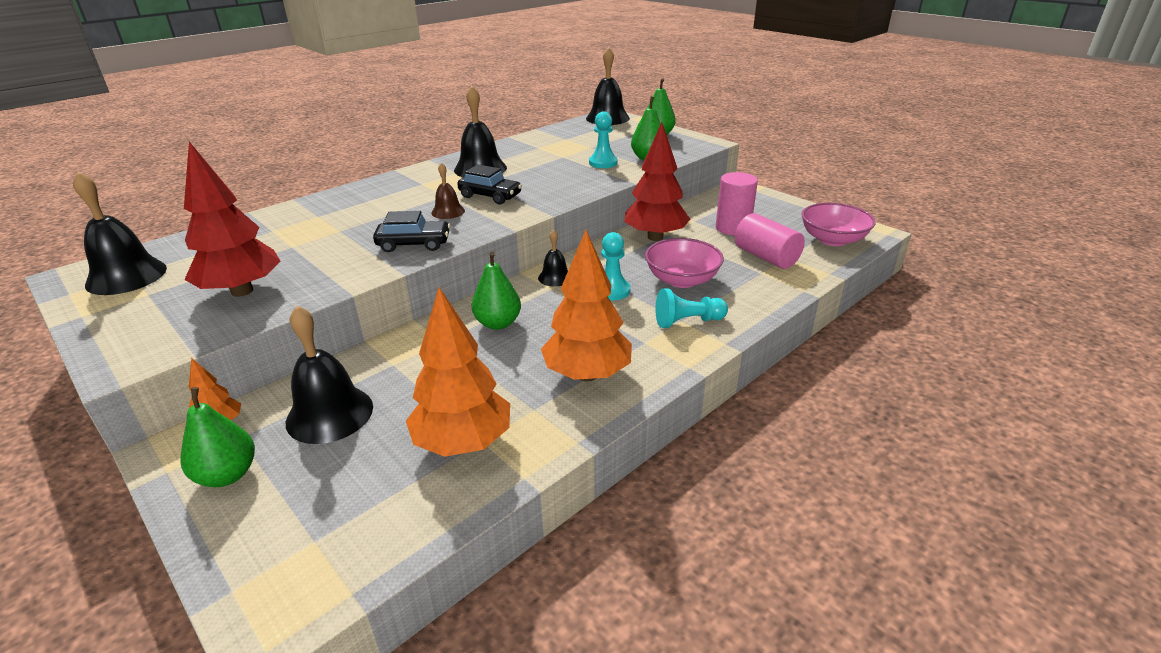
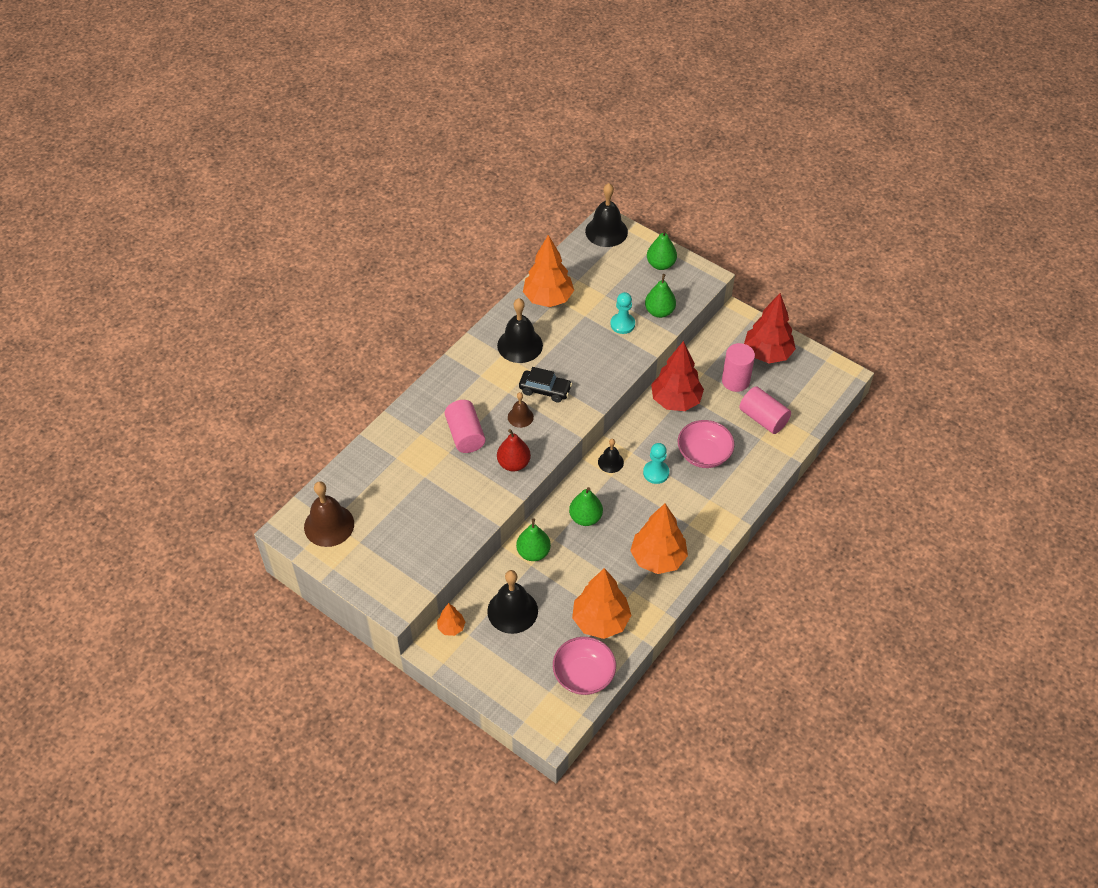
camera: 10 degrees left, 20 degrees up
black bell [73,171,167,295] -> brown bell [304,481,354,547]
green pear [180,387,255,487] -> green pear moved to [516,518,551,561]
red tree [184,142,281,297] -> red tree moved to [744,293,796,363]
black car [373,211,450,252] -> red pear [497,429,531,472]
turquoise pawn [655,288,728,328] -> none
pink bowl [801,203,876,246] -> pink bowl moved to [553,637,616,695]
none -> pink cylinder [445,400,485,453]
none -> orange tree [523,235,574,307]

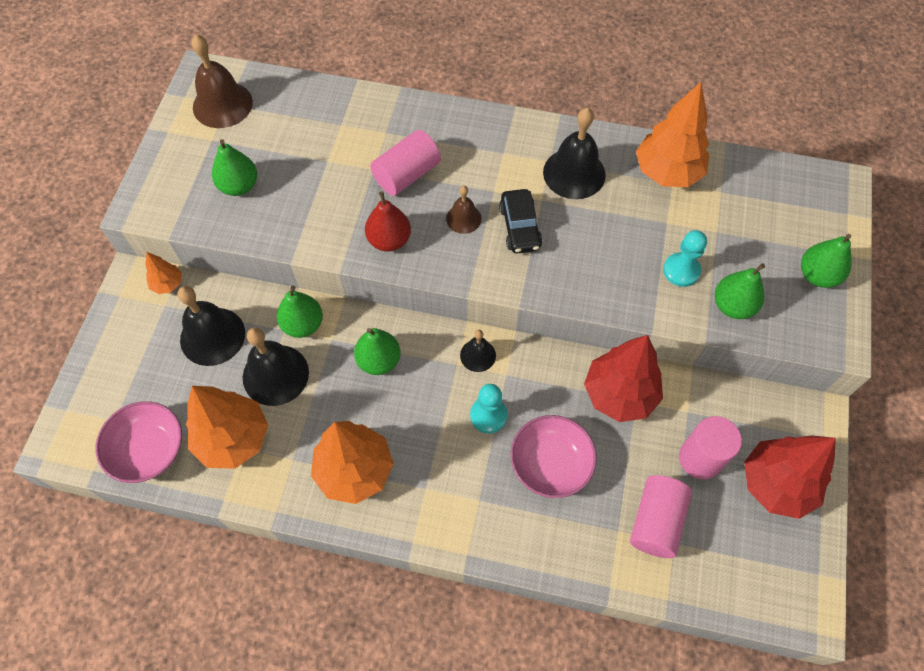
camera: 65 degrees right, 10 degrees up
black bell [585,183,628,247] -> black bell moved to [243,327,309,406]
none -> green pear [212,139,257,196]

